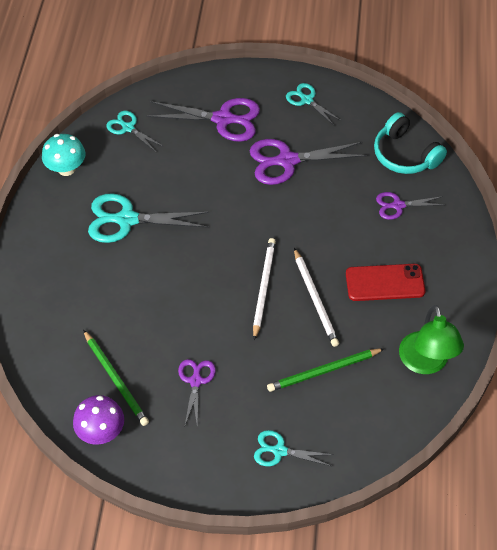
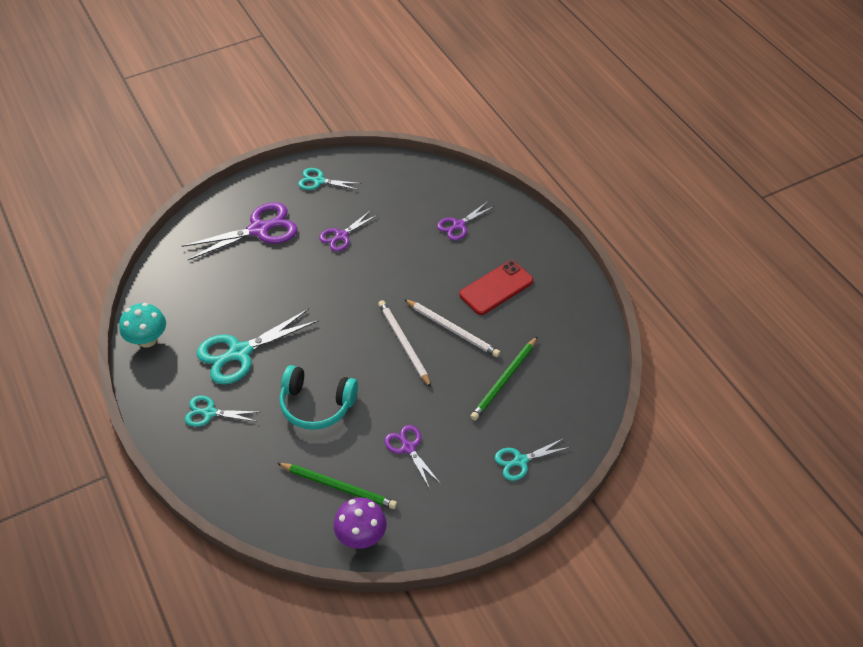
camera: 35 degrees left, 5 degrees down
turquoise scissors [106,111,164,153] -> turquoise scissors moved to [185,396,258,427]
purple scissors [250,139,367,185] -> purple scissors [319,210,378,252], size x0.57
turquoise headphones [374,112,447,174] -> turquoise headphones moved to [279,365,358,430]
green lamp [399,305,464,374] -> none

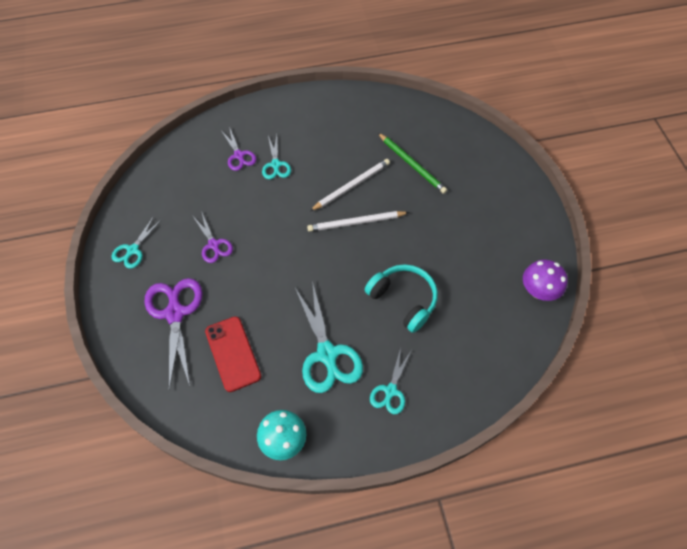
camera: 75 degrees left, 10 degrees up
green pencil [277,463,397,509] -> none
turquoise headphones [279,365,358,430] -> turquoise headphones turned 75 degrees counterclockwise [365,264,438,333]
purple scissors [384,425,441,489] -> none
red phone [459,260,533,315] -> red phone moved to [205,317,261,392]
turquoise scissors [495,438,570,481] -> turquoise scissors moved to [262,135,291,179]

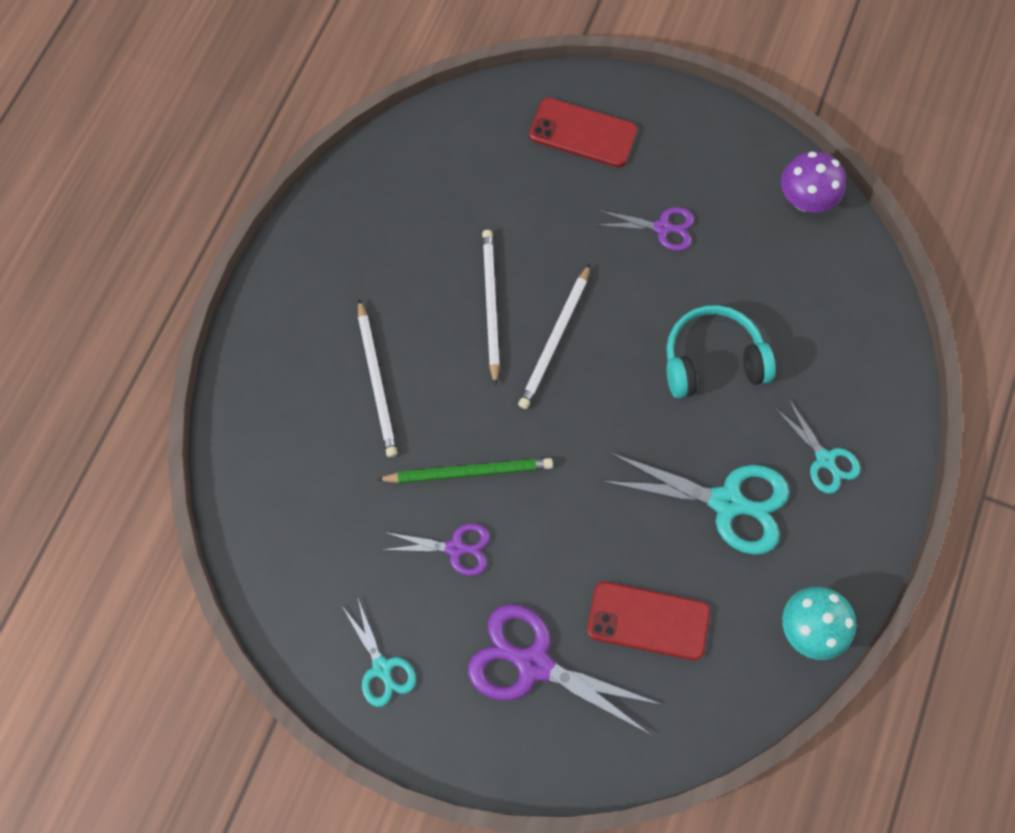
camera: 55 degrees left, 10 degrees up
purple scissors [221,127,256,171] -> purple scissors moved to [597,207,694,251]
turquoise scissors [262,135,291,179] -> white pencil [358,299,397,457]
green pencil [378,133,447,194] -> green pencil moved to [376,458,553,483]
none -> red phone [529,98,637,167]

